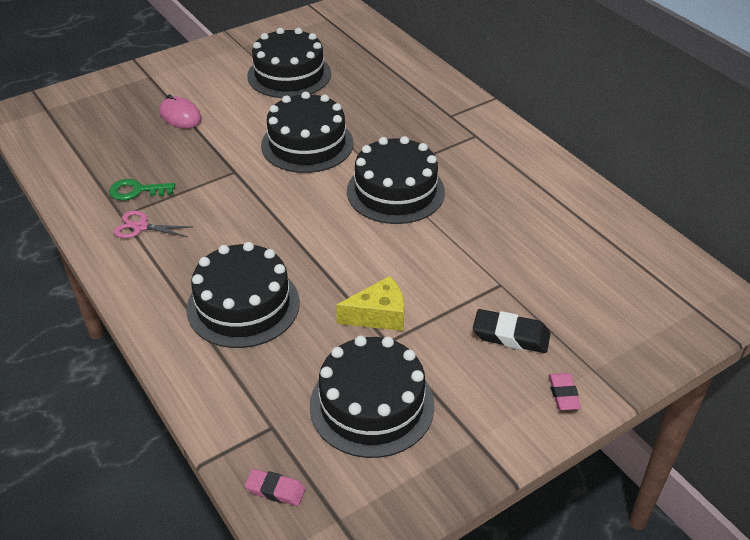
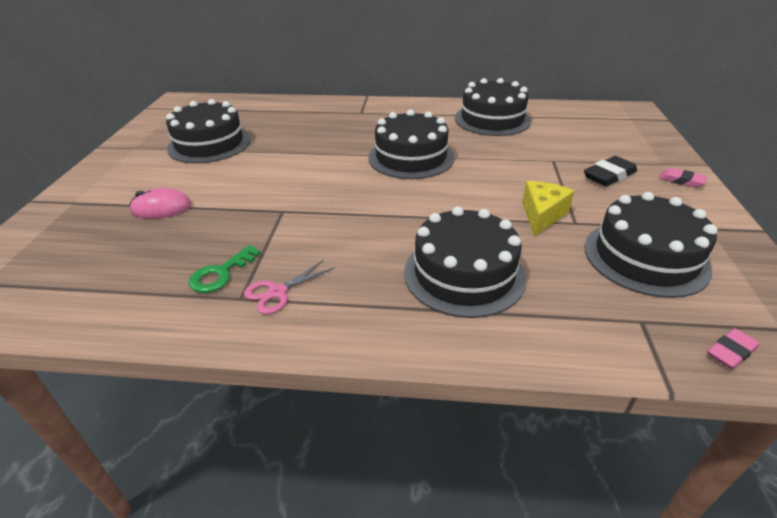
camera: 50 degrees left, 5 degrees down
black cake [261,92,353,173] -> black cake moved to [455,78,531,136]

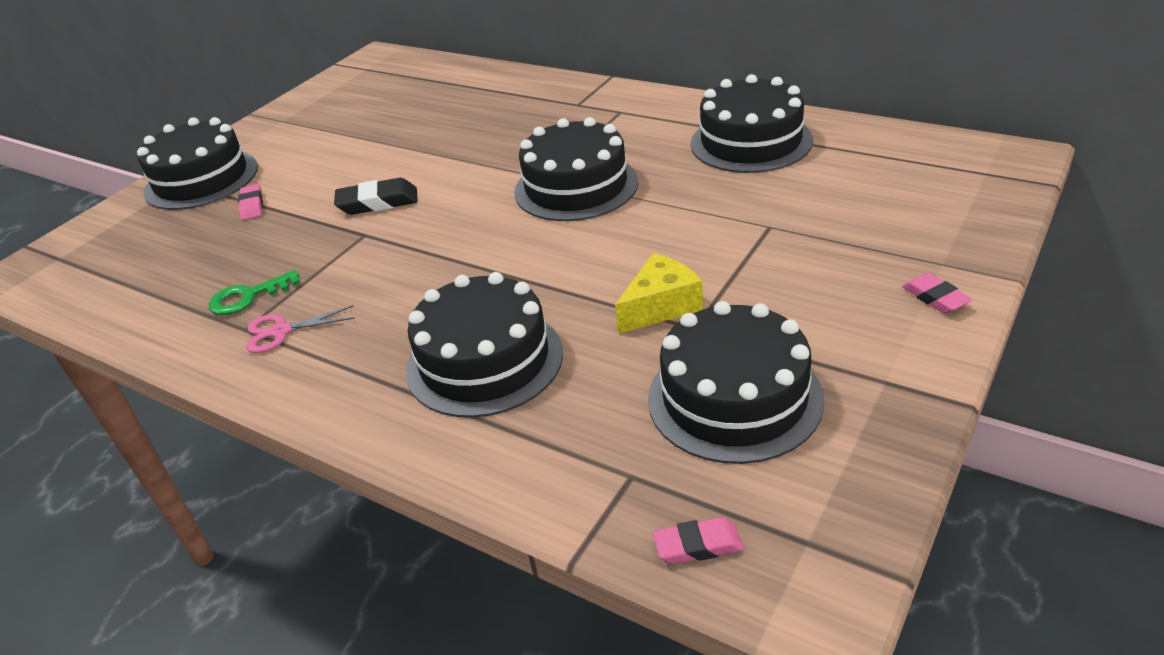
camera: 30 degrees right, 0 degrees up
pink mouse [129,188,191,219] -> pink eraser [238,184,263,220]
black cake [166,99,251,163] -> black cake moved to [137,117,258,210]
black eraser [584,156,637,187] -> black eraser moved to [334,178,418,215]

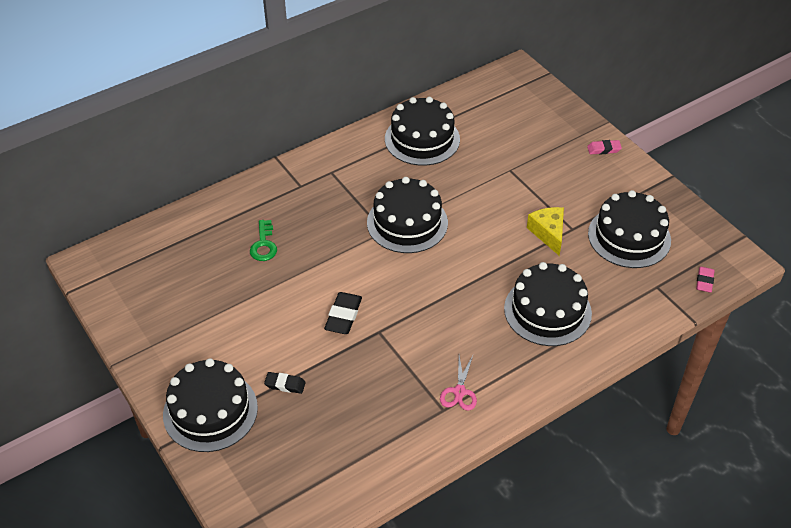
camera: 70 degrees left, 10 degrees up
green key [209,270,300,315] -> green key moved to [250,220,277,261]
pink eraser [238,184,263,220] -> black eraser [264,372,306,394]

